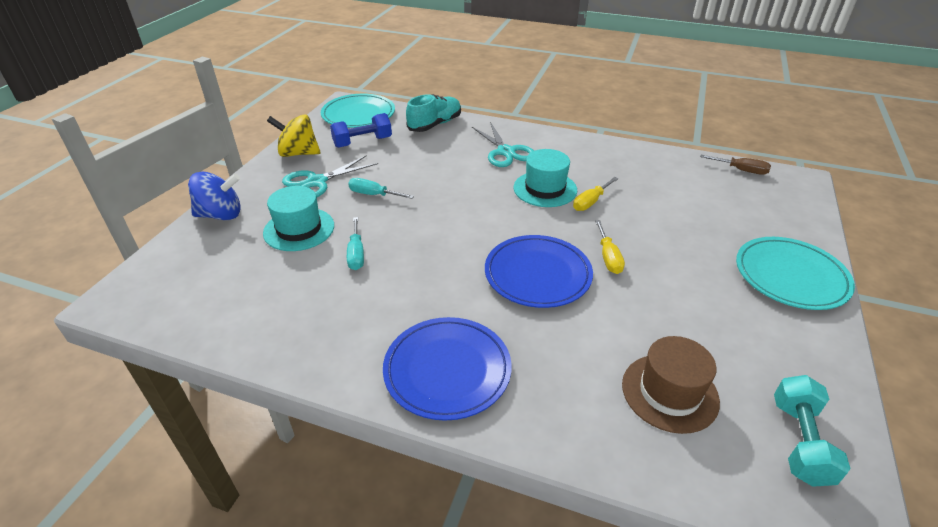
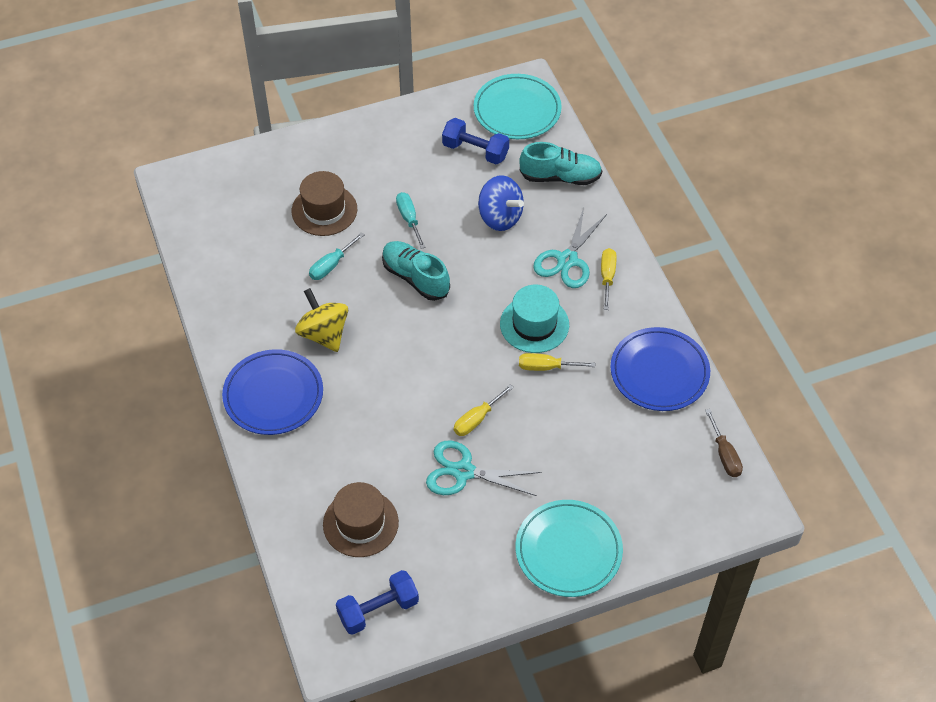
camera: 50 degrees right, 15 degrees up
blue spinning top [188,171,241,220] -> blue spinning top moved to [478,175,524,231]
turquoise hat [263,186,334,251] -> brown hat [292,171,357,236]
yellow spinning top [267,114,321,157] -> yellow spinning top moved to [295,288,348,352]
turquoise scissors [282,155,378,197] -> turquoise scissors moved to [426,440,542,496]
blue plate [485,235,593,308] -> blue plate moved to [610,327,710,411]
turquoise dumbbell [774,375,851,487] -> blue dumbbell [336,570,419,635]
none -> turquoise shoe [382,241,450,301]
none -> yellow screwdriver [601,248,617,310]

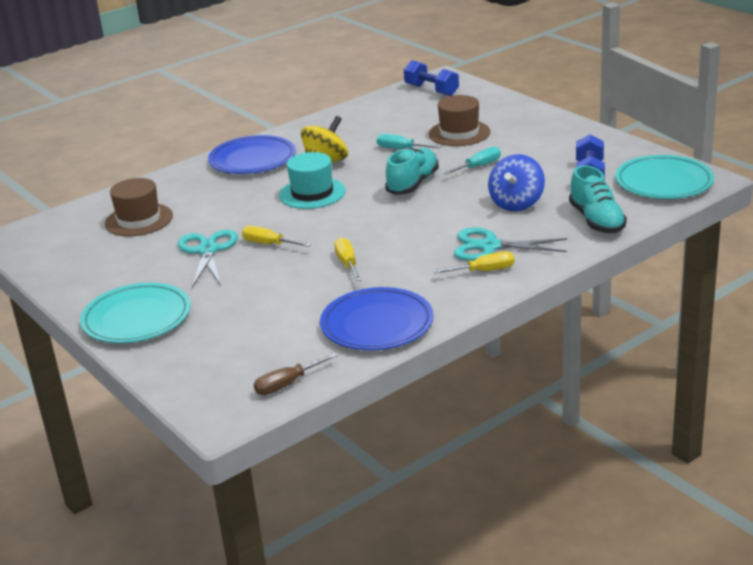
camera: 75 degrees right, 25 degrees down
blue dumbbell [336,570,419,635] -> blue dumbbell moved to [404,60,459,96]
turquoise hat [500,285,569,353] -> turquoise hat moved to [279,152,346,209]

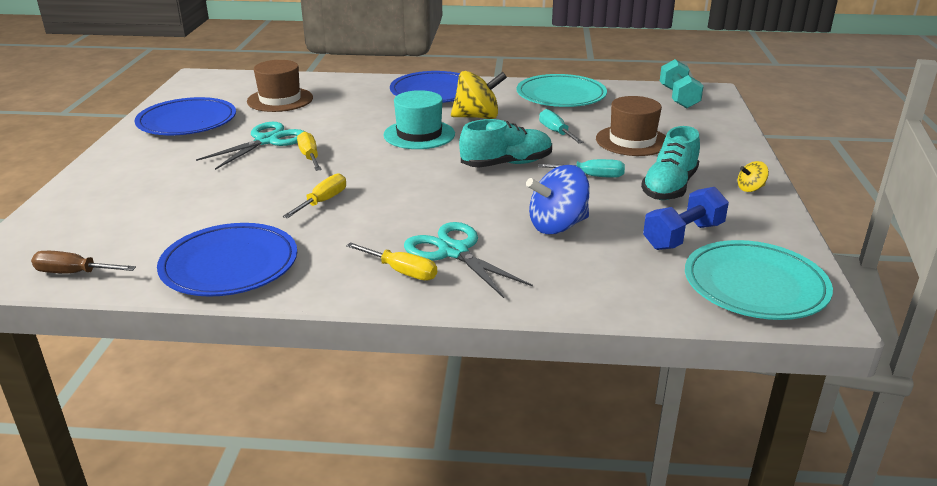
camera: 40 degrees right, 0 degrees up
turquoise plate [80,283,191,343] -> turquoise plate moved to [517,74,607,107]
blue dumbbell [404,60,459,96] -> turquoise dumbbell [660,59,704,108]
turquoise shoe [569,165,627,233] -> turquoise shoe moved to [641,126,700,200]
none -> blue plate [135,97,236,135]
none -> yellow spinning top [738,161,769,192]

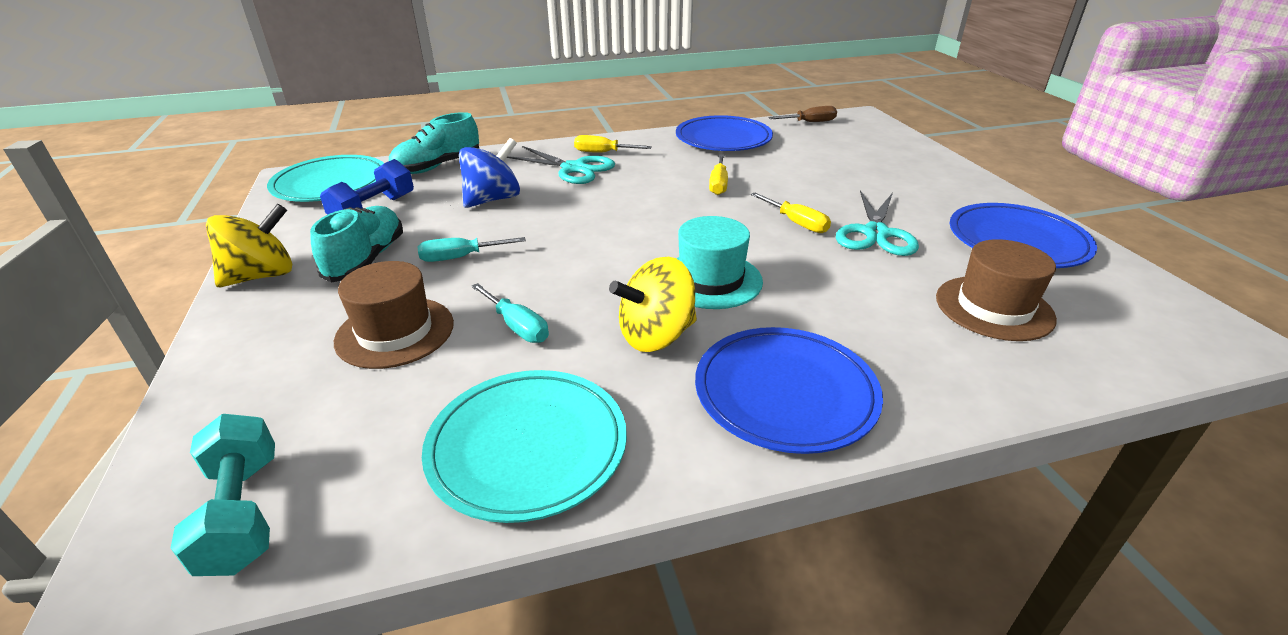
camera: 160 degrees right, 5 degrees up
turquoise shoe [459,119,552,168] -> turquoise shoe moved to [389,112,479,174]
yellow spinning top [738,161,769,192] -> yellow spinning top [206,204,292,287], size x2.02

